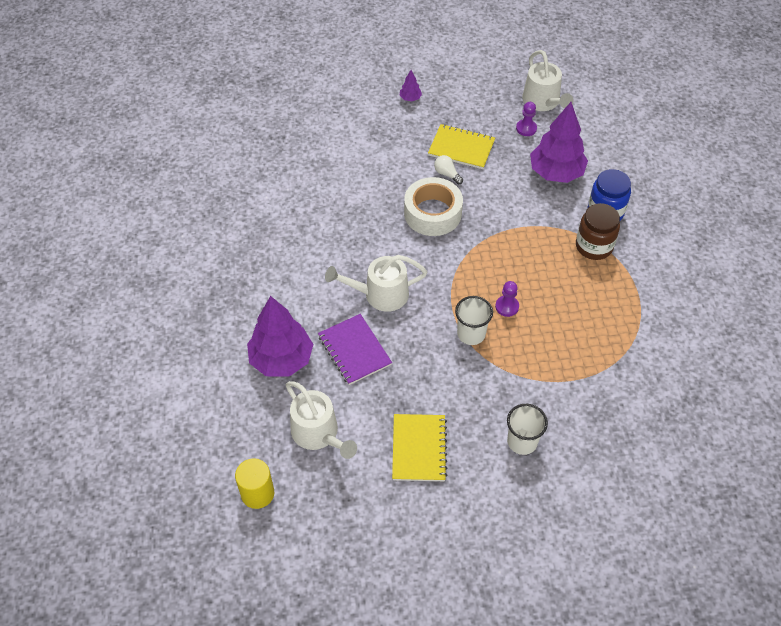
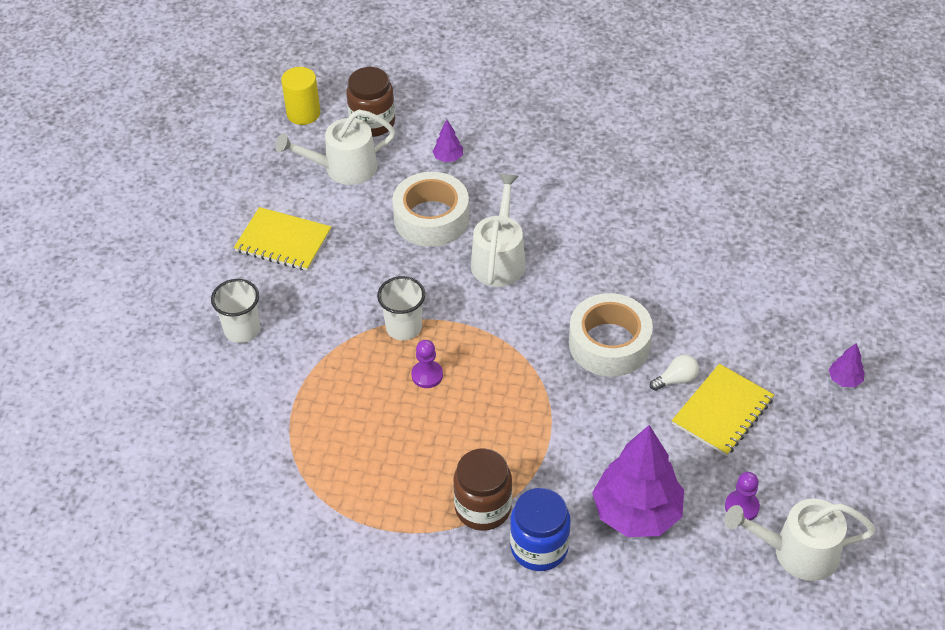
camera: 110 degrees right, 5 degrees down
purple tree [247,296,313,377] -> purple tree [432,120,463,162], size x0.42
purple notebook [318,314,392,385] -> white tape [392,172,469,247]
none -> brown jar [346,67,395,137]

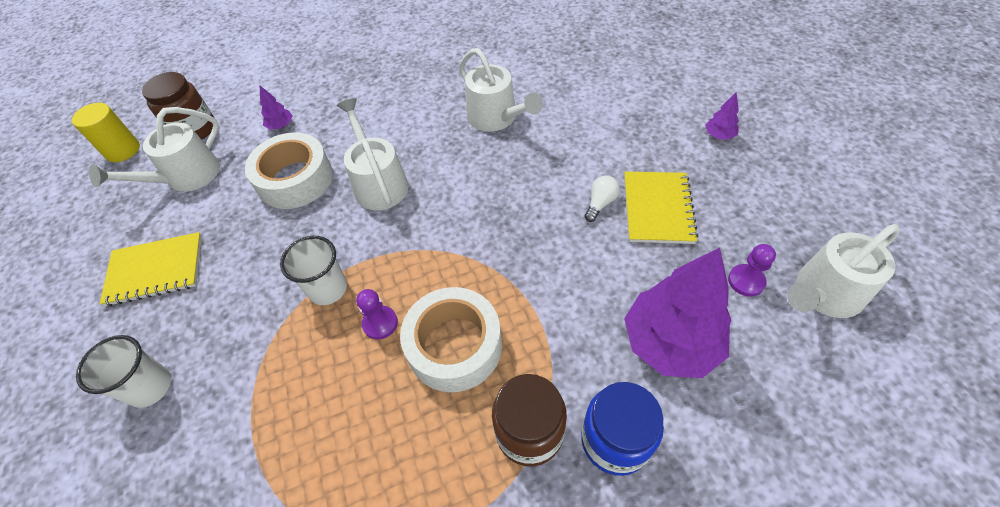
camera: 30 degrees left, 5 degrees up
white tape [569,293,653,377] -> white tape moved to [400,287,502,392]
none -> white watering can [459,48,543,132]

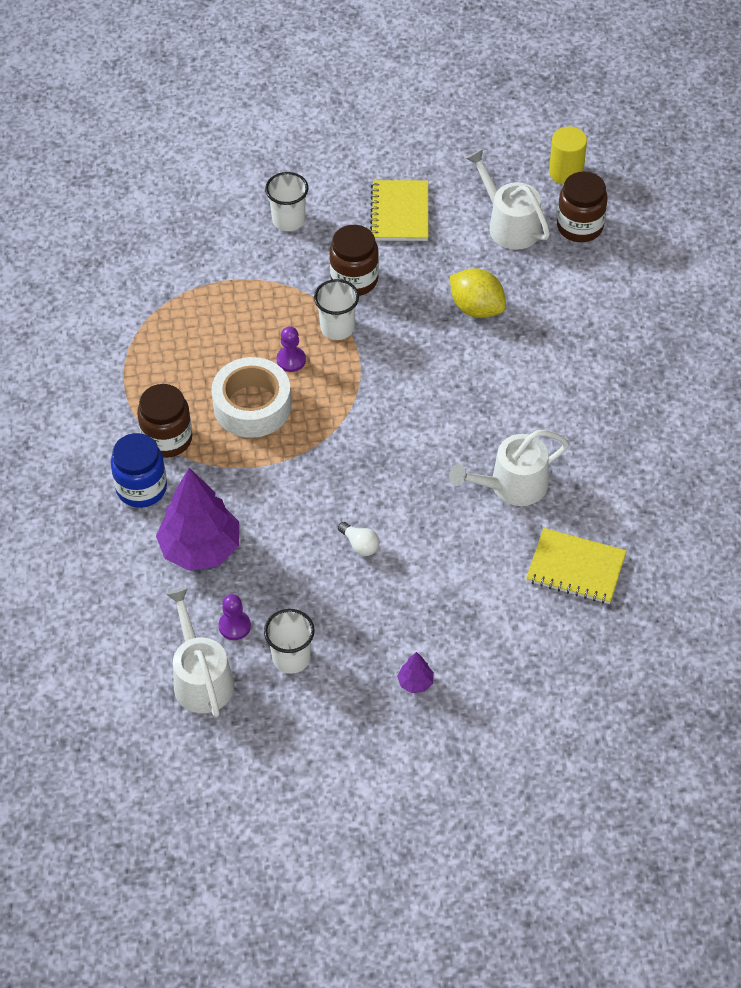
camera: 100 degrees right, 0 degrees up
white tape [245,132,333,209] -> yellow lemon [450,268,506,318]
purple tree [260,86,293,130] -> none
white watering can [337,98,408,210] -> none
yellow notebook [624,172,698,244] -> yellow notebook moved to [526,528,627,604]
none -> white cup [264,609,315,674]
none -> brown jar [329,225,379,296]

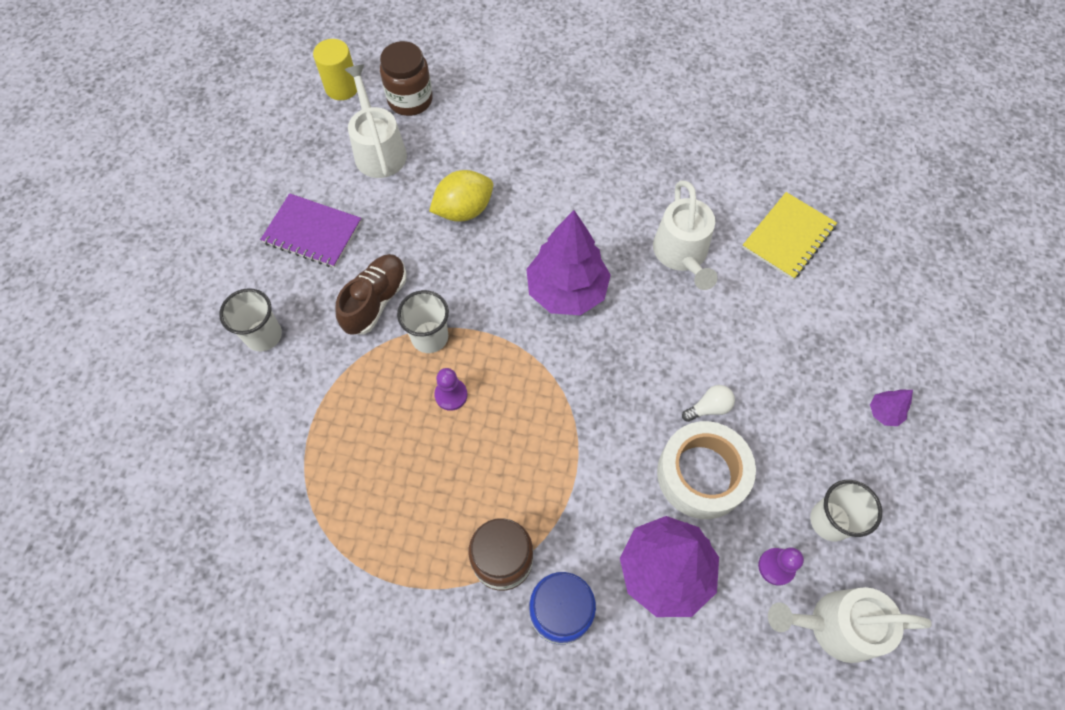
camera: 70 degrees left, 10 degrees up
white tape [211,357,291,438] -> white tape moved to [657,421,756,519]
brown jar [329,225,379,296] -> brown shoe [336,254,407,335]
yellow notebook [370,180,428,241] -> purple notebook [260,193,362,268]
white watering can [466,149,550,250] -> white watering can turned 90 degrees clockwise [344,64,407,178]
none -> purple tree [526,210,611,315]

